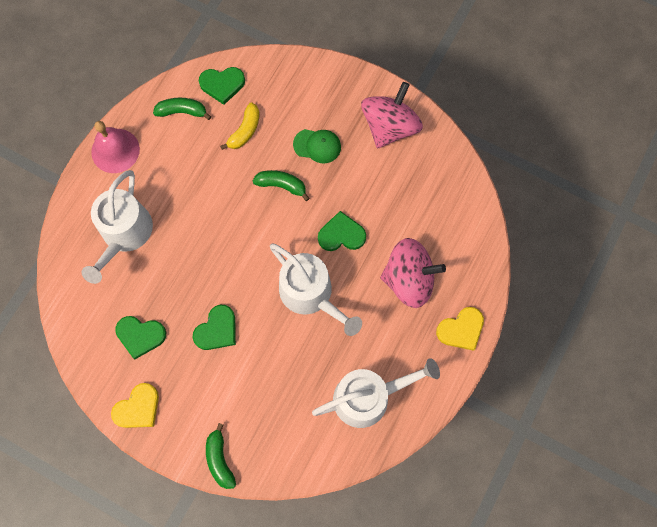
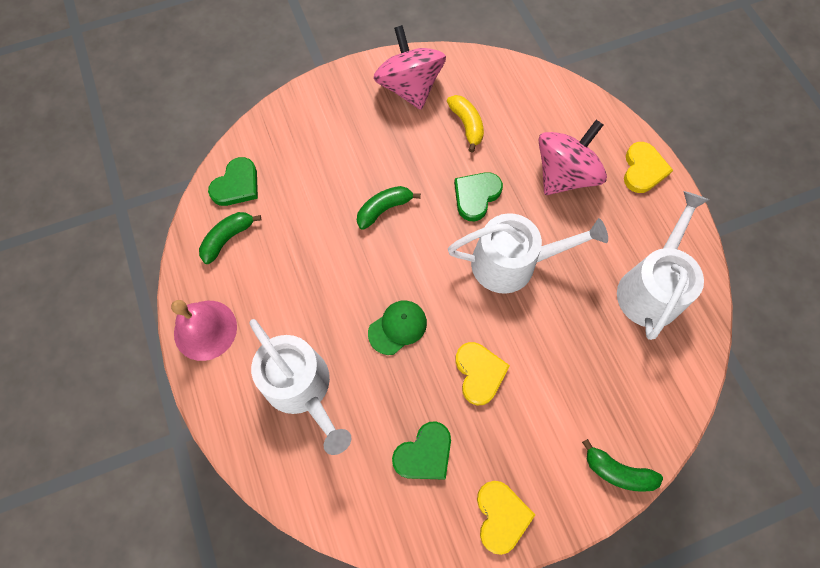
camera: 50 degrees left, 5 degrees down
green heart [192,304,236,350] -> yellow heart [455,342,510,405]
yellow banana [220,102,260,150] -> yellow banana moved to [447,95,484,153]
green cap [293,129,341,163] -> green cap moved to [368,301,427,355]

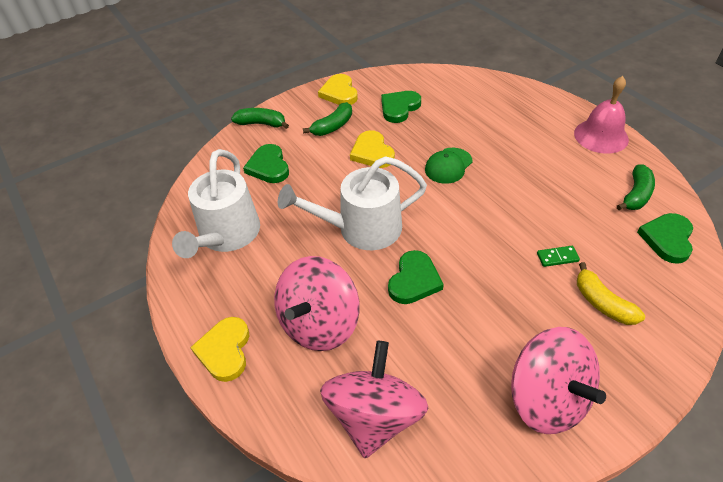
camera: 170 degrees right, 20 degrees down
white watering can [249,319,352,455] -> none
green banana [357,186,421,230] -> green banana moved to [303,102,352,136]
yellow banana [447,95,484,153] -> yellow banana moved to [577,262,645,325]
none -> green heart [243,144,289,183]
none -> pink spinning top [320,341,429,458]
none -> green domino [537,246,580,267]

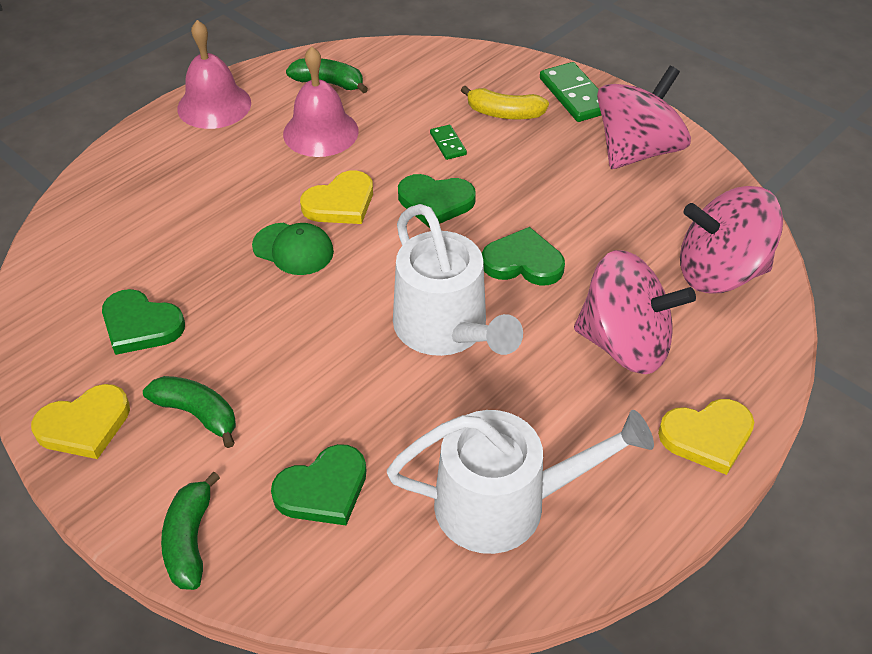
camera: 105 degrees left, 0 degrees up
yellow heart [350,130,395,168] -> yellow heart moved to [300,170,373,224]
yellow banana [577,262,645,325] -> yellow banana turned 60 degrees clockwise [461,86,549,119]
green heart [637,213,693,264] -> green heart moved to [398,174,476,228]
none -> pink bell [283,46,359,157]
none -> green domino [540,62,601,122]

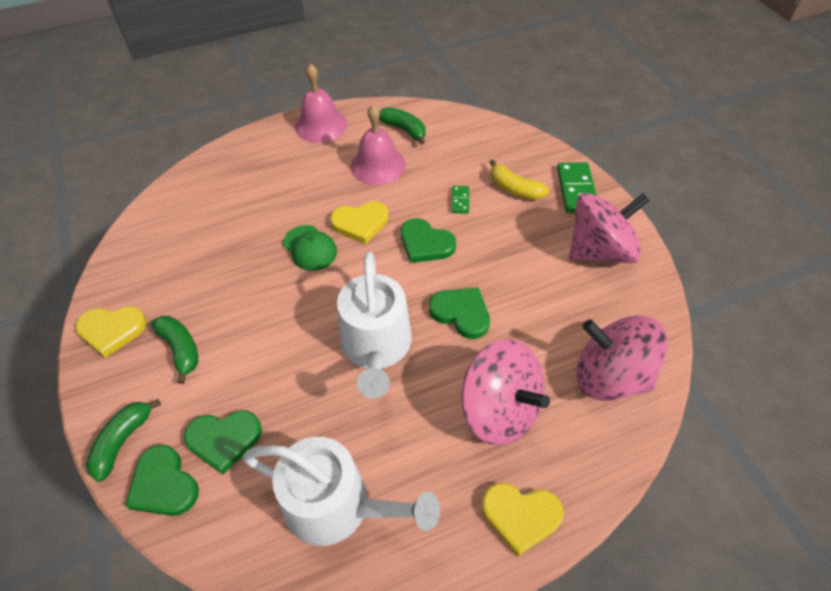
camera: 25 degrees right, 5 degrees up
green heart [102,289,185,355] -> green heart moved to [125,444,199,516]

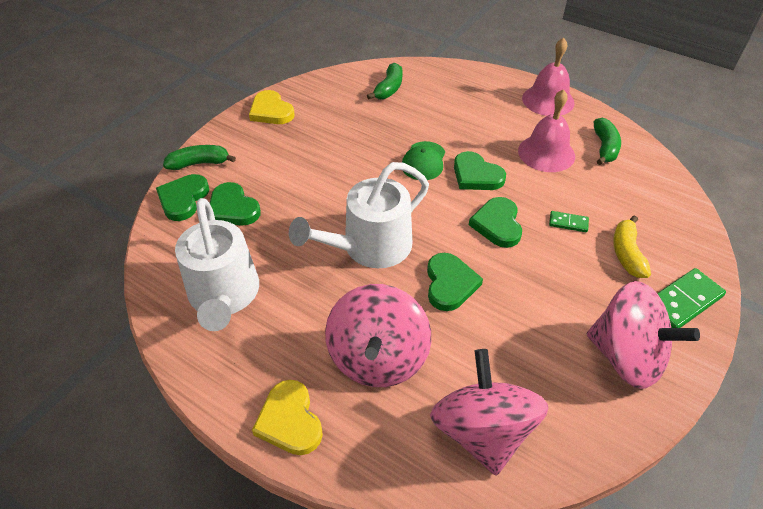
camera: 55 degrees right, 5 degrees down
green banana [151,316,198,384] -> green banana moved to [367,63,403,99]
yellow heart [330,201,388,244] -> green heart [454,151,506,190]
green domino [451,186,469,214] -> green domino turned 45 degrees clockwise [549,211,589,232]

